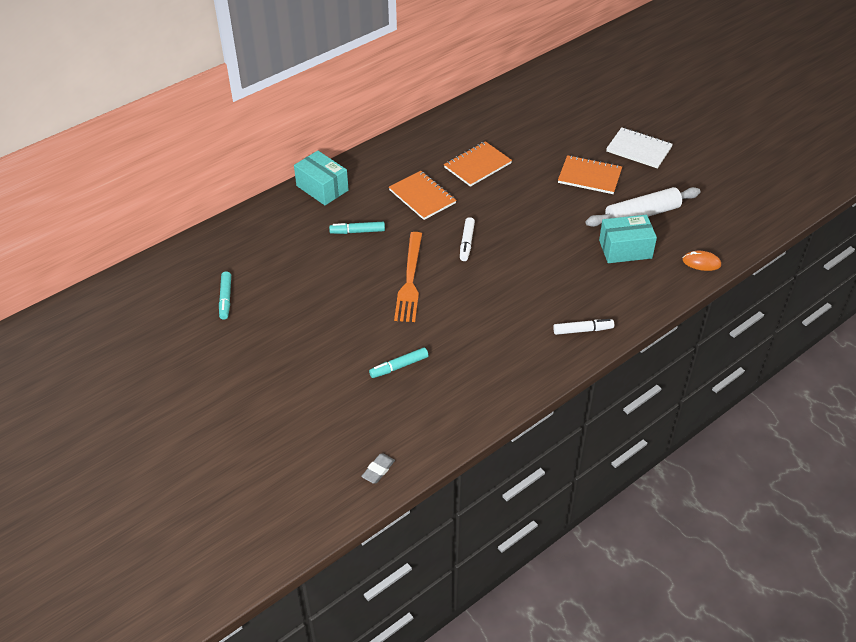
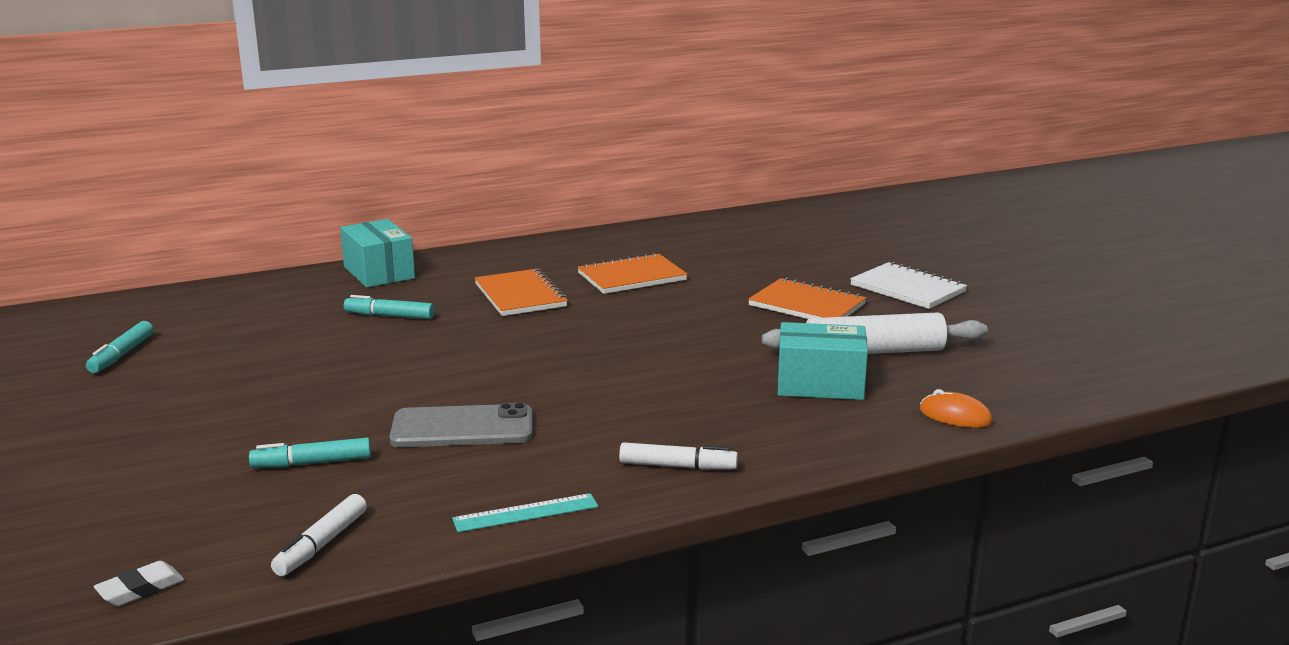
camera: 15 degrees right, 25 degrees down
grey eraser [361,454,395,484] -> white eraser [94,561,184,606]
orange fork [394,232,422,322] -> none
white marker [460,217,475,261] -> white marker moved to [271,494,367,576]
none -> grey phone [389,403,532,447]
none -> turquoise ruler [452,493,598,532]

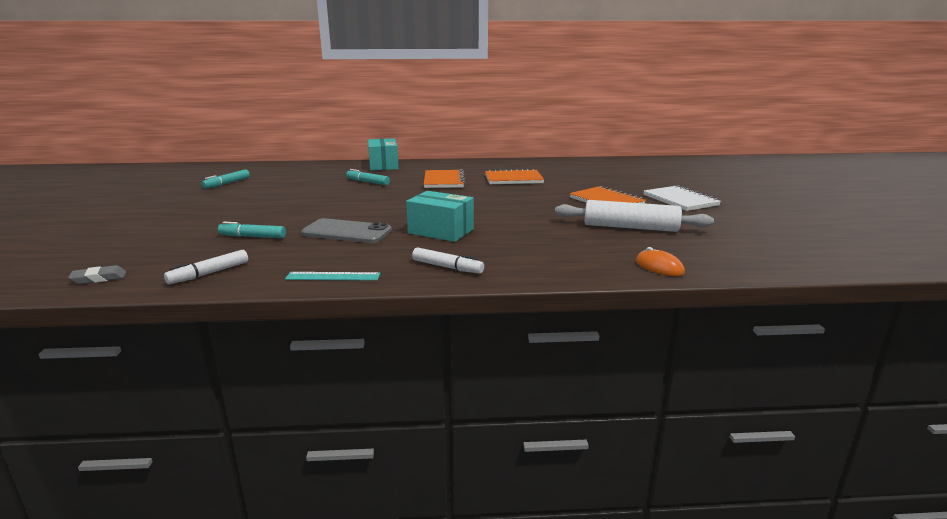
camera: 20 degrees right, 0 degrees up
white eraser [94,561,184,606] -> grey eraser [68,265,126,284]
turquoise box [778,322,868,400] -> turquoise box moved to [406,191,474,242]

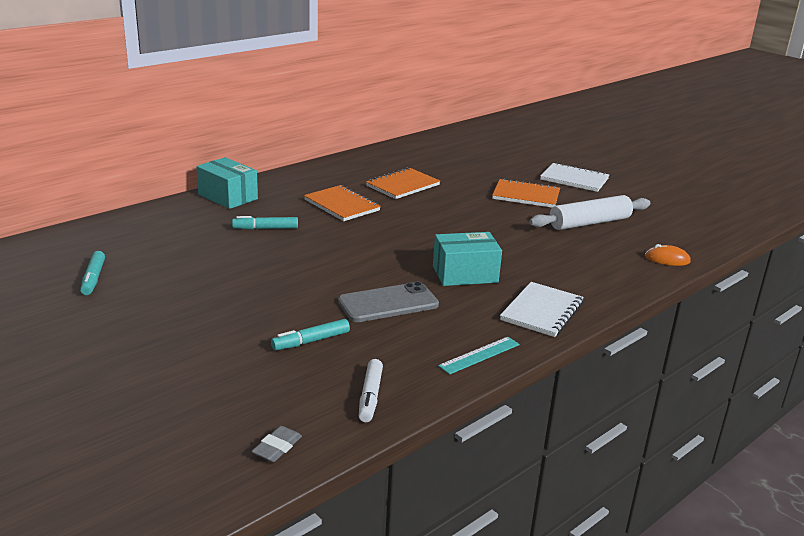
camera: 40 degrees left, 5 degrees up
white marker [412,247,484,274] -> white notebook [500,282,584,337]

